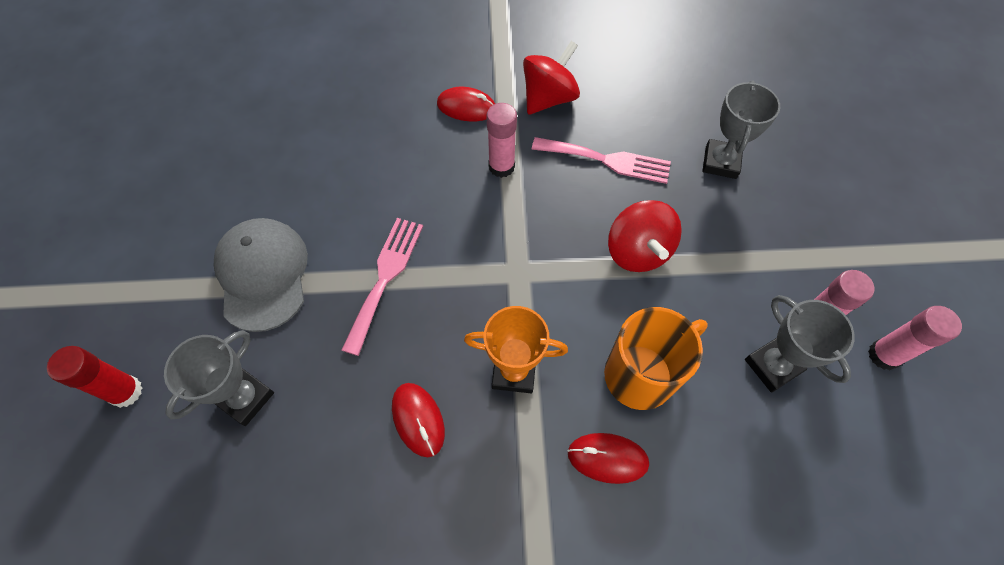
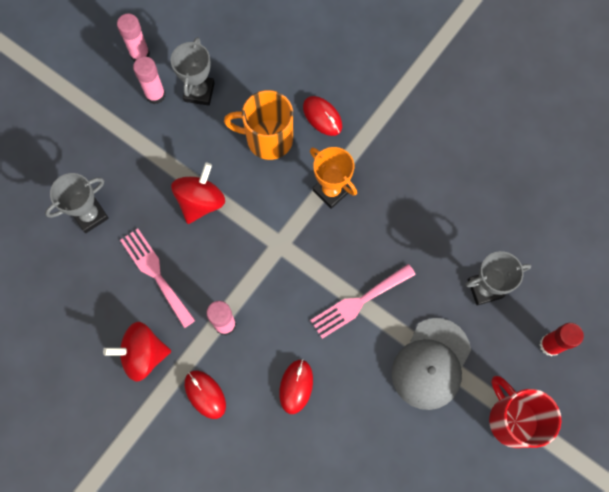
camera: 140 degrees left, 10 degrees up
red mouse [392,383,445,457] -> red mouse moved to [279,359,313,414]
none -> red mug [489,376,562,448]

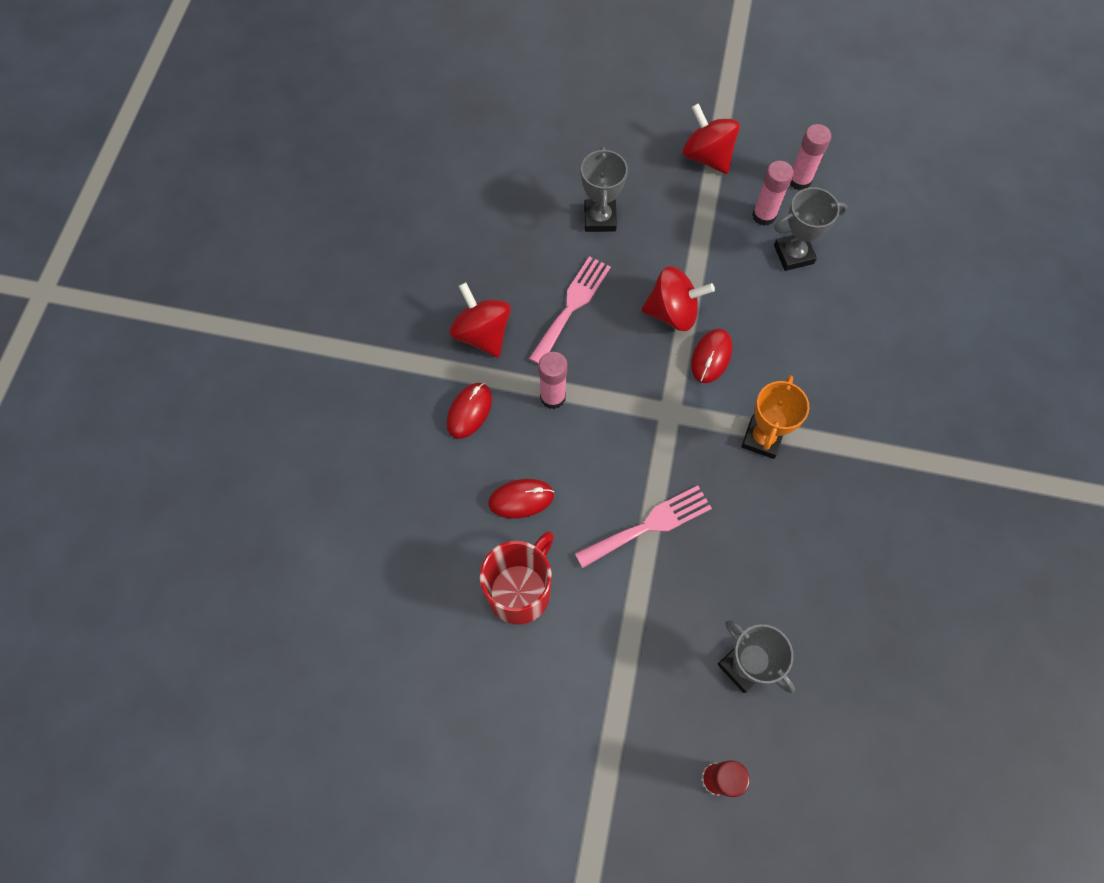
camera: 65 degrees right, 5 degrees down
grey trophy [45,173,109,233] -> grey trophy turned 60 degrees clockwise [581,146,628,232]
orange mug [224,90,293,160] -> none
red mouse [303,96,342,136] -> red mouse moved to [691,329,732,383]
pink fork [310,264,416,339] -> pink fork turned 120 degrees clockwise [575,485,712,568]
grey cap [392,318,471,410] -> none
red mug [489,376,562,448] -> red mug moved to [480,531,554,624]
none -> red spinning top [683,103,740,174]

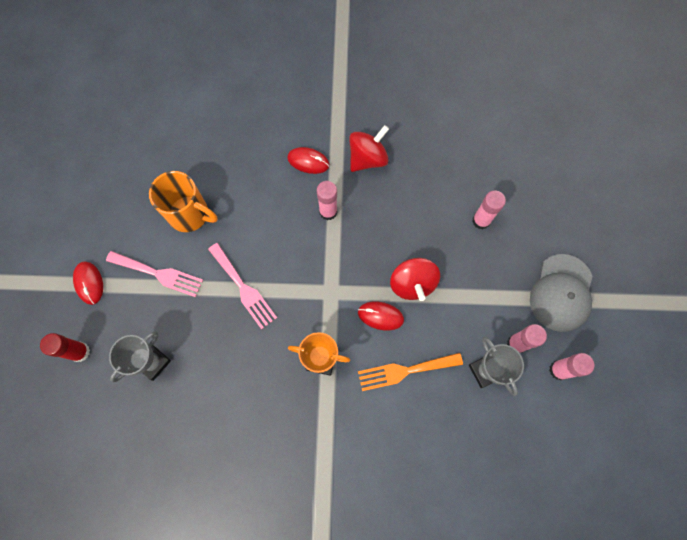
camera: 80 degrees right, 5 degrees up
red mug [480,531,554,624] -> orange mug [149,171,218,232]
red mouse [488,479,554,519] -> red mouse moved to [73,262,103,305]
pink fork [529,256,611,365] -> pink fork moved to [106,251,203,297]
grey trophy [581,146,628,232] -> pink glue stick [472,191,506,230]
red spinning top [683,103,740,174] -> grey cap [530,254,593,332]
none -> orange fork [358,353,463,391]

